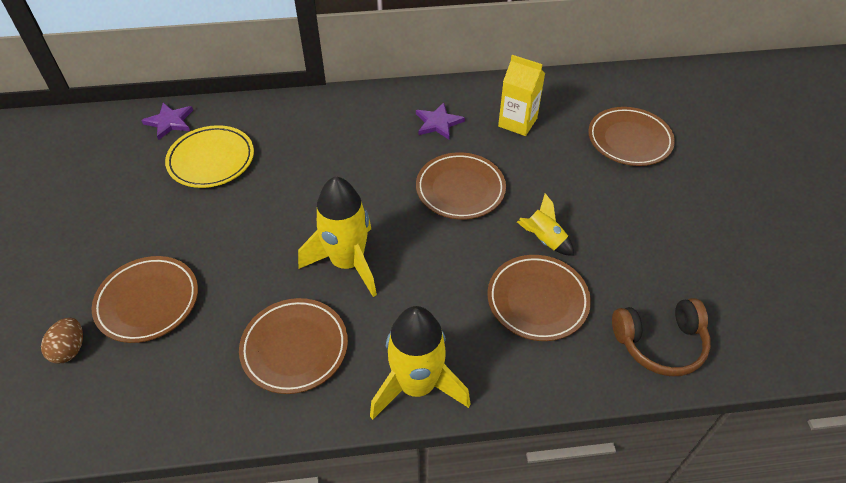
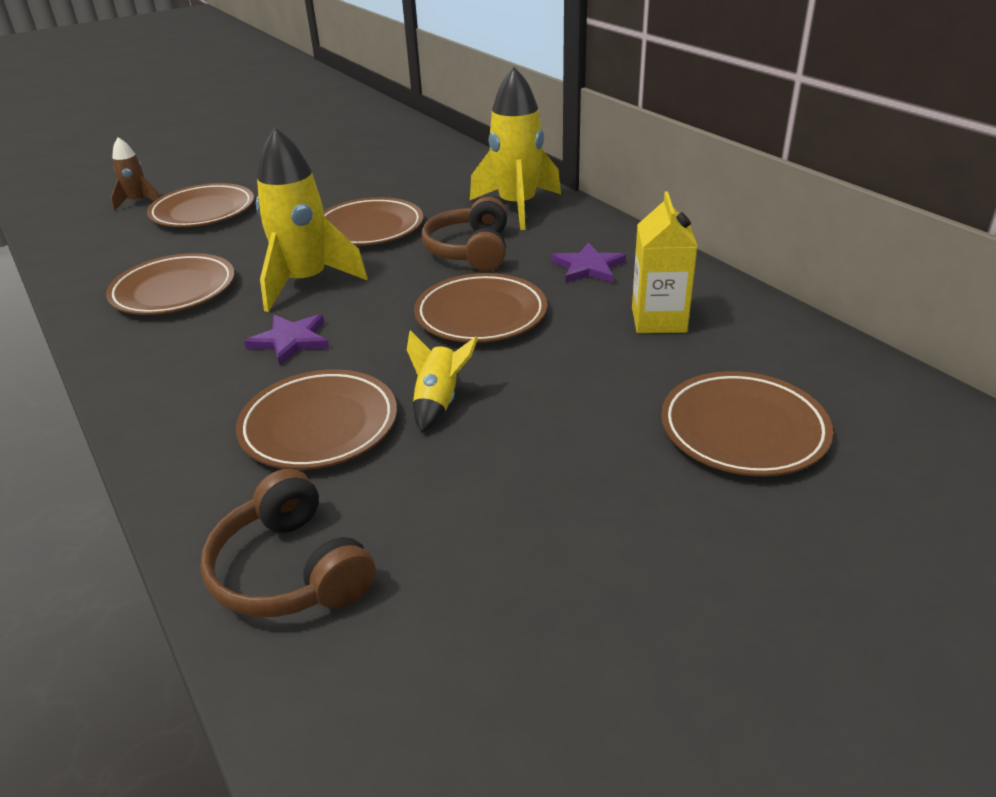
camera: 65 degrees right, 15 degrees down
brown egg [41,318,83,364] -> brown rocket [111,137,159,211]
purple star [141,103,193,140] -> purple star moved to [244,314,329,366]
yellow plate [165,125,254,188] -> none
yellow rocket [370,306,470,420] -> yellow rocket moved to [470,67,561,230]
none -> brown plate [324,197,423,246]
none -> brown headphones [421,197,507,271]

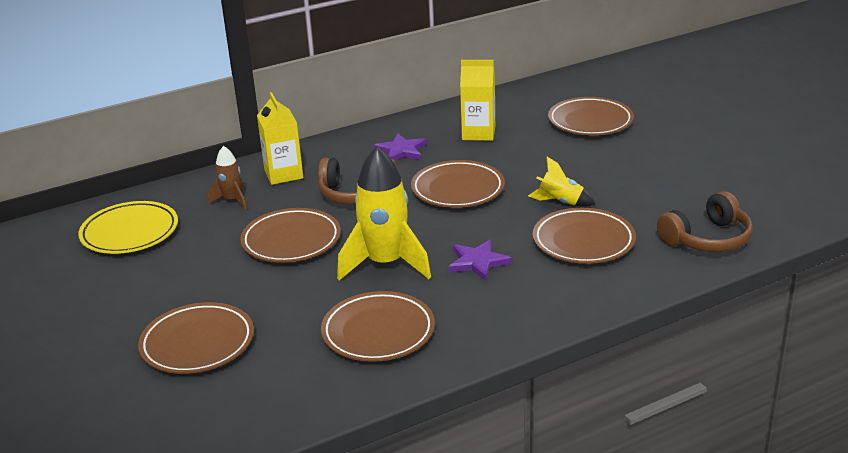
camera: 85 degrees left, 5 degrees down
brown rocket [111,137,159,211] -> brown rocket moved to [207,146,246,210]
yellow rocket [470,67,561,230] -> yellow carton [257,92,303,185]
none -> yellow plate [78,201,178,254]

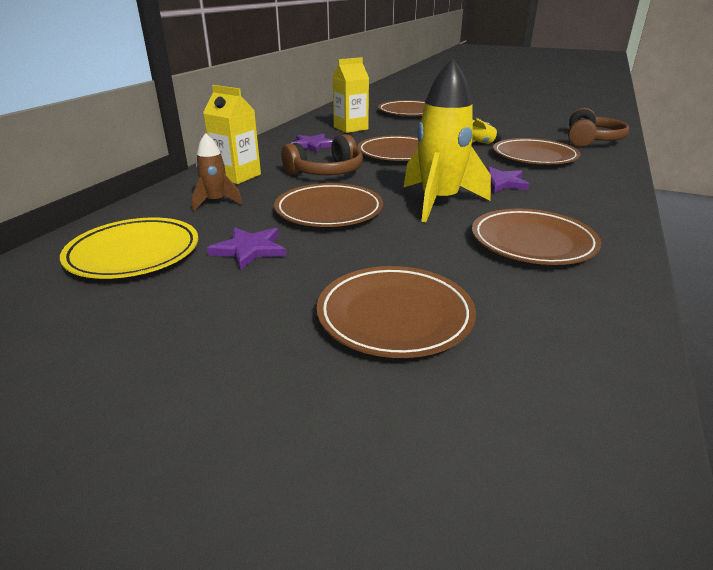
camera: 40 degrees left, 0 degrees up
none -> purple star [207,227,286,270]

